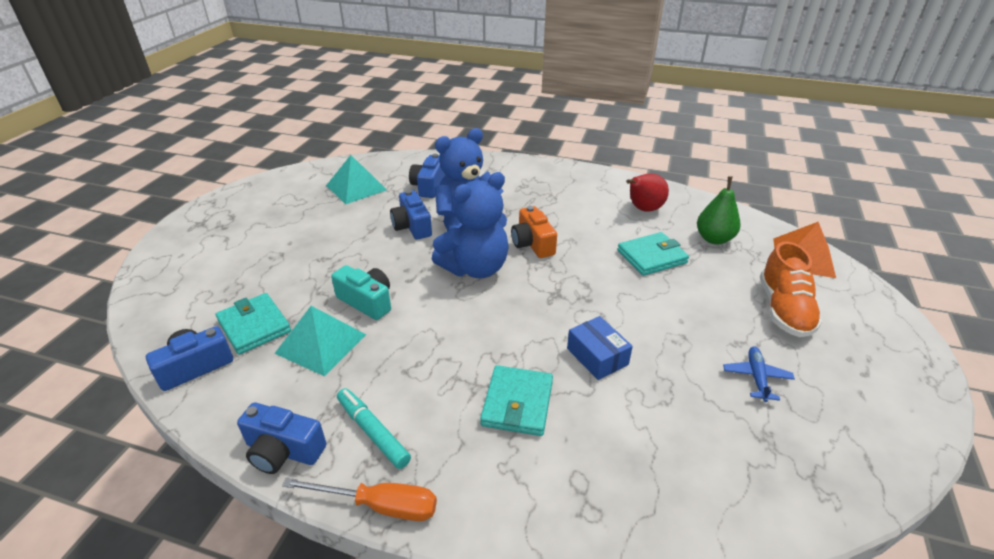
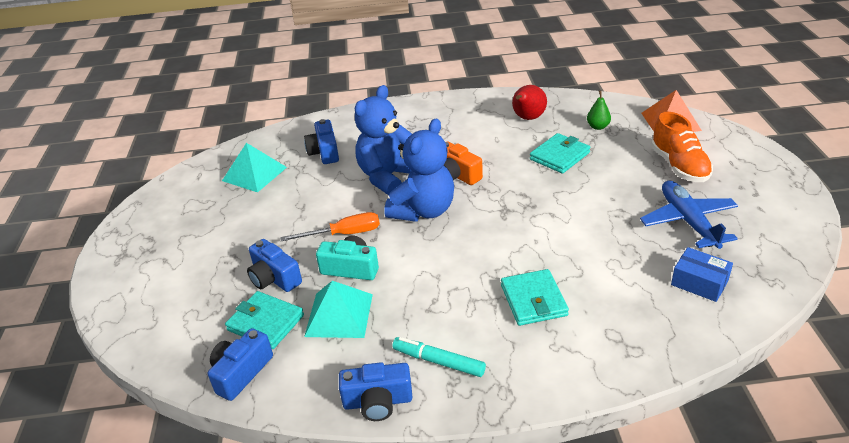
camera: 20 degrees left, 0 degrees up
orange screwdriver [282,478,437,521] -> orange screwdriver moved to [280,212,380,241]
blue camera [390,190,432,240] -> blue camera moved to [247,239,302,292]
blue box [567,316,633,380] -> blue box moved to [671,247,733,302]
green pear [697,176,741,245] -> green pear [587,91,611,130], size x0.66
blue plane [723,347,795,402] -> blue plane [640,180,738,249], size x1.87

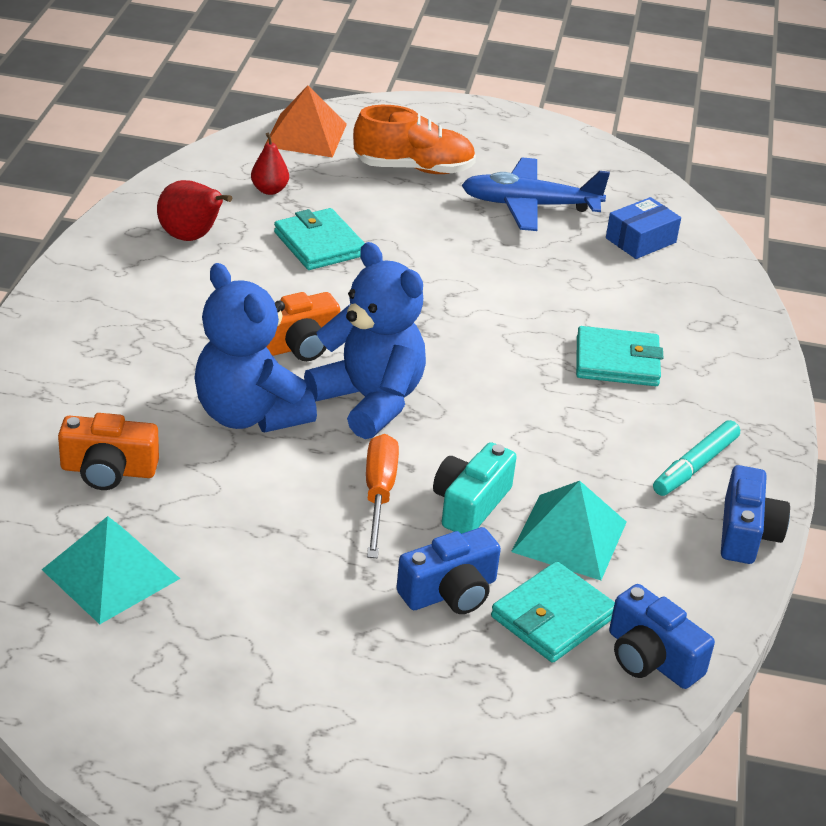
camera: 80 degrees left, 0 degrees up
blue camera [304,119,339,164] -> orange camera [58,413,159,490]
green pear [587,91,611,130] -> red pear [251,132,289,195]

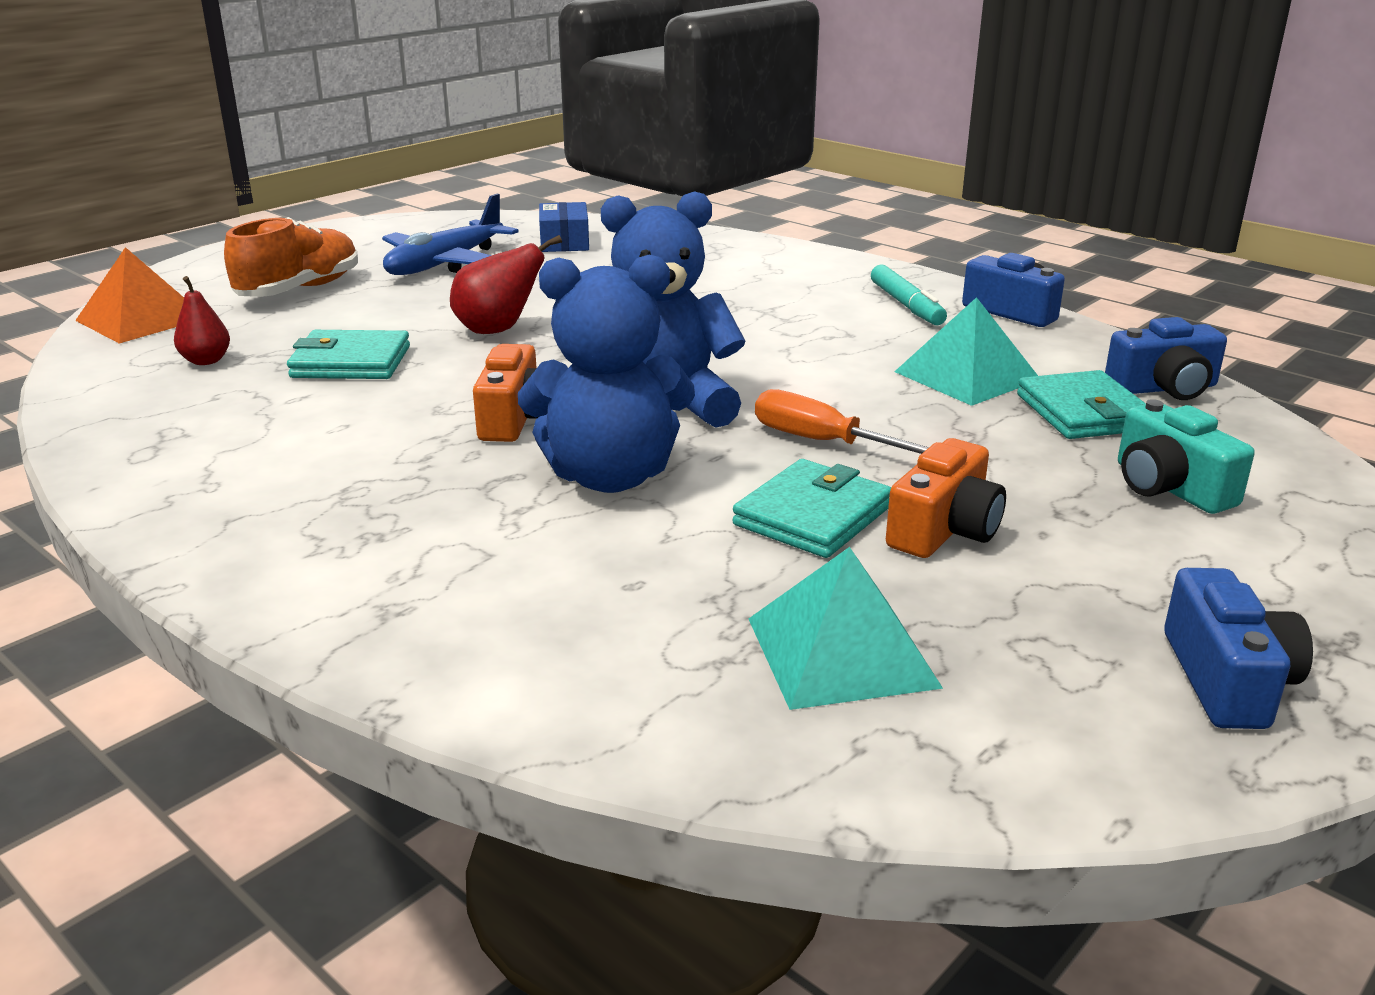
camera: 55 degrees left, 10 degrees down
orange camera [58,413,159,490] -> orange camera moved to [886,438,1006,558]
red pear [157,180,232,241] -> red pear moved to [450,235,562,334]
blue camera [396,527,501,614] -> blue camera moved to [1164,568,1313,729]
turquoise camera [433,442,517,534] -> turquoise camera moved to [1118,399,1254,514]
turquoise wallet [576,326,663,386] -> turquoise wallet moved to [732,459,891,558]

